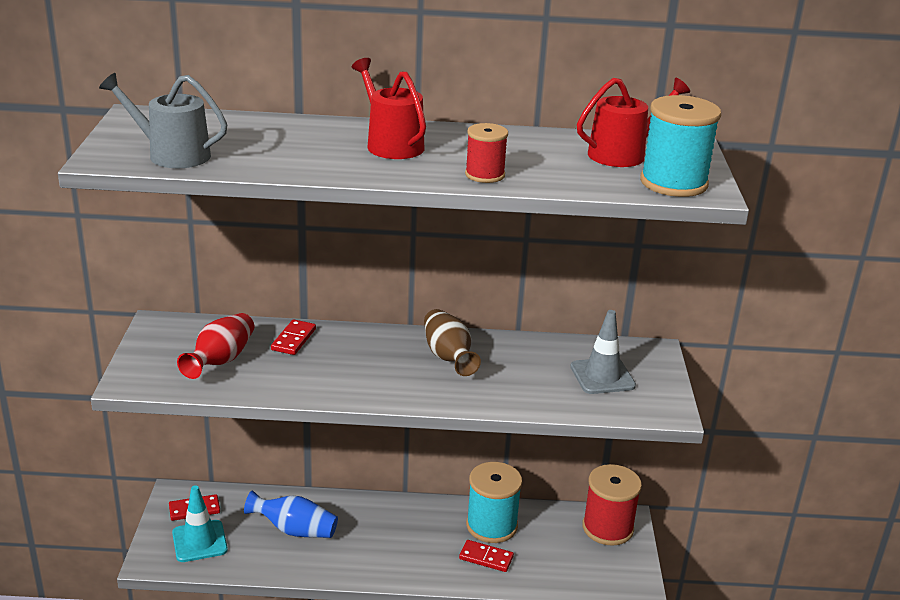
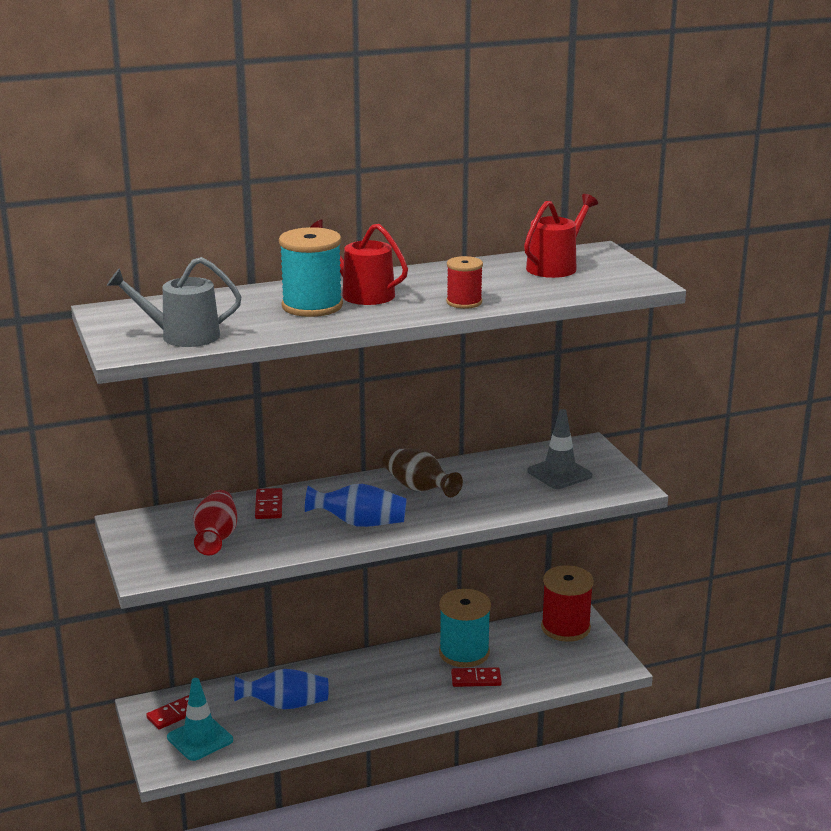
camera: 20 degrees left, 5 degrees down
turquoise spool [640,95,721,197] -> turquoise spool moved to [279,227,343,317]
none -> blue vase [305,484,407,527]

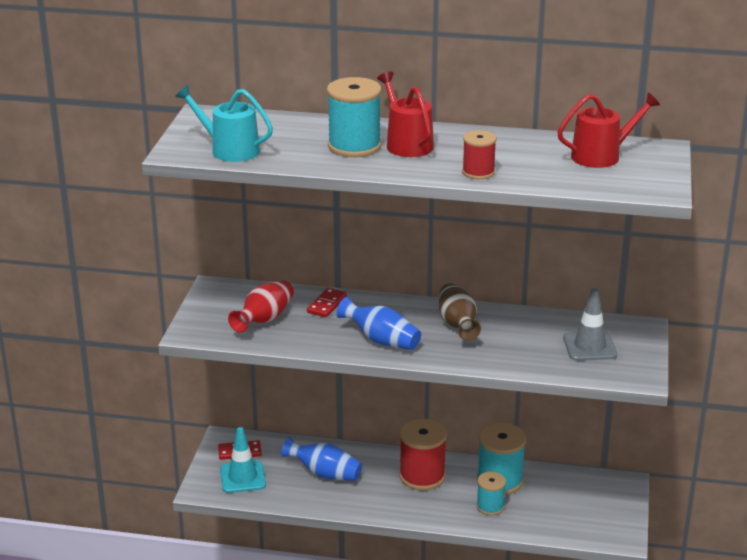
camera: 30 degrees right, 5 degrees up
grey watering can [107,257,242,347] -> turquoise watering can [175,85,273,162]
red domino [451,667,502,687] -> turquoise spool [476,472,506,515]
red spool [541,565,594,642] -> red spool moved to [399,418,447,490]

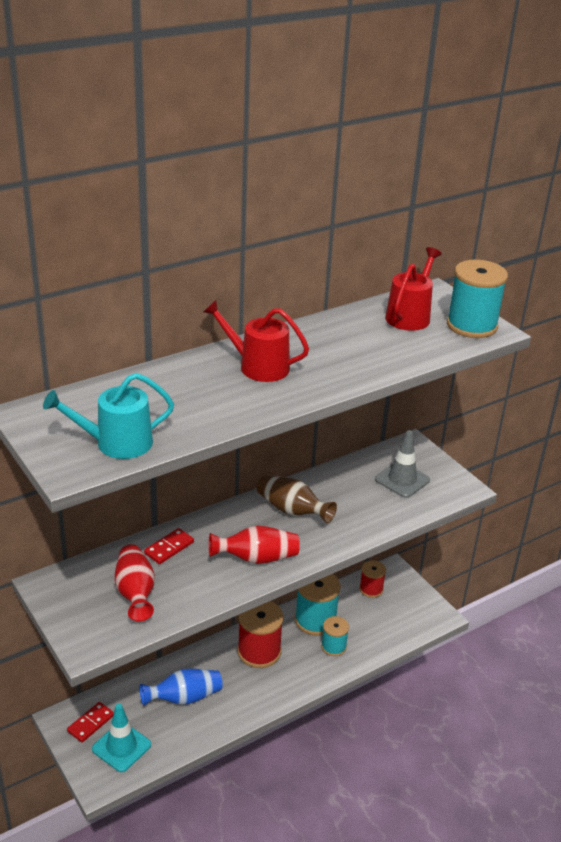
camera: 45 degrees left, 5 degrees up
red domino [307,288,347,317] -> red domino turned 60 degrees clockwise [144,528,194,564]
turquoise spool [327,77,382,157] -> turquoise spool moved to [447,260,508,338]
blue vase [337,297,421,350] -> red vase [209,526,300,564]
red spool [462,130,497,179] -> red spool moved to [359,560,386,598]

